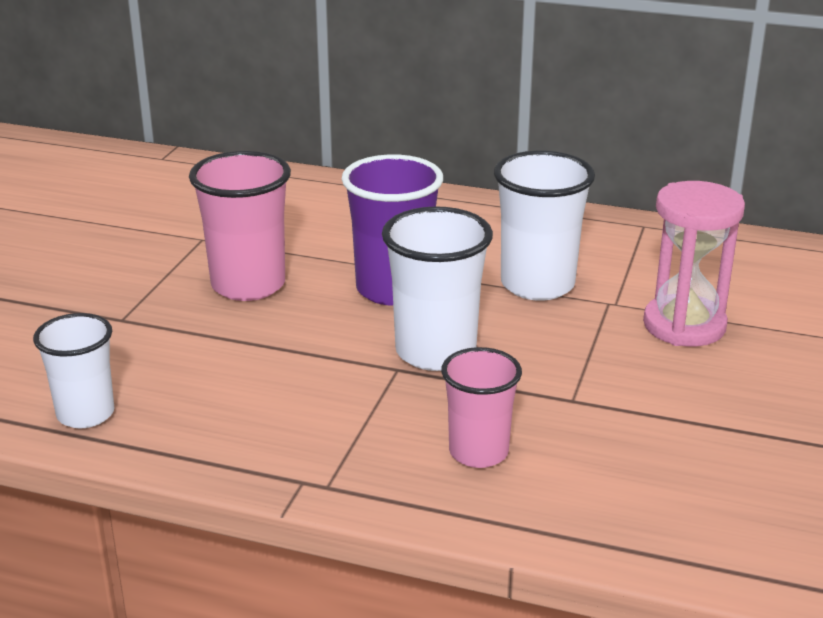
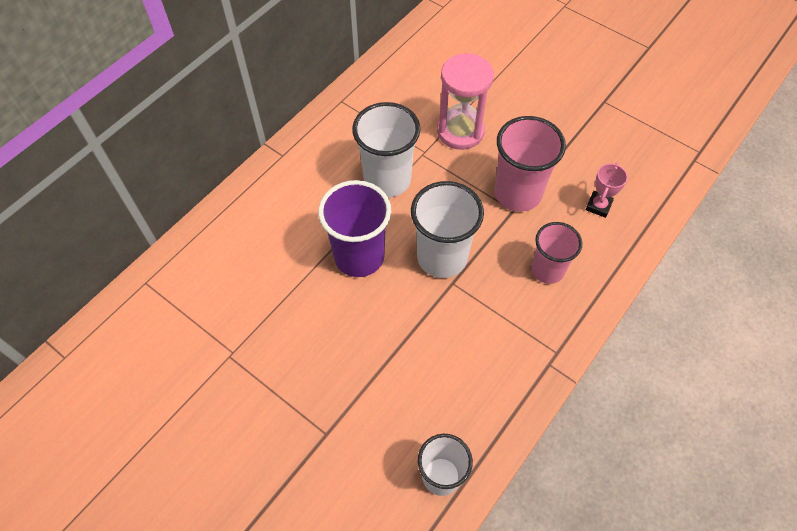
camera: 70 degrees left, 30 degrees up
pink cup [189,151,291,301] -> pink cup moved to [495,116,566,212]
none -> pink trophy [586,163,628,218]

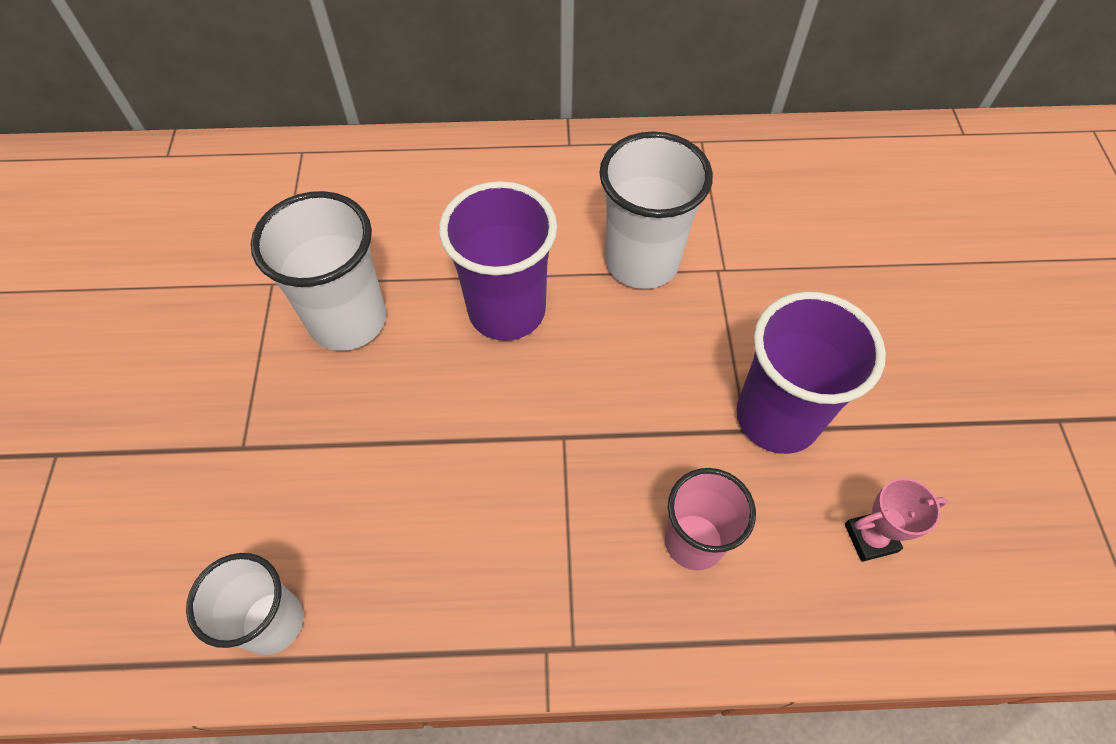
camera: 50 degrees right, 0 degrees up
white cup [411,181,484,278] -> white cup moved to [251,191,386,351]
pink hourglass [437,53,494,150] -> none
pink cup [495,116,566,212] -> purple cup [737,292,886,454]

